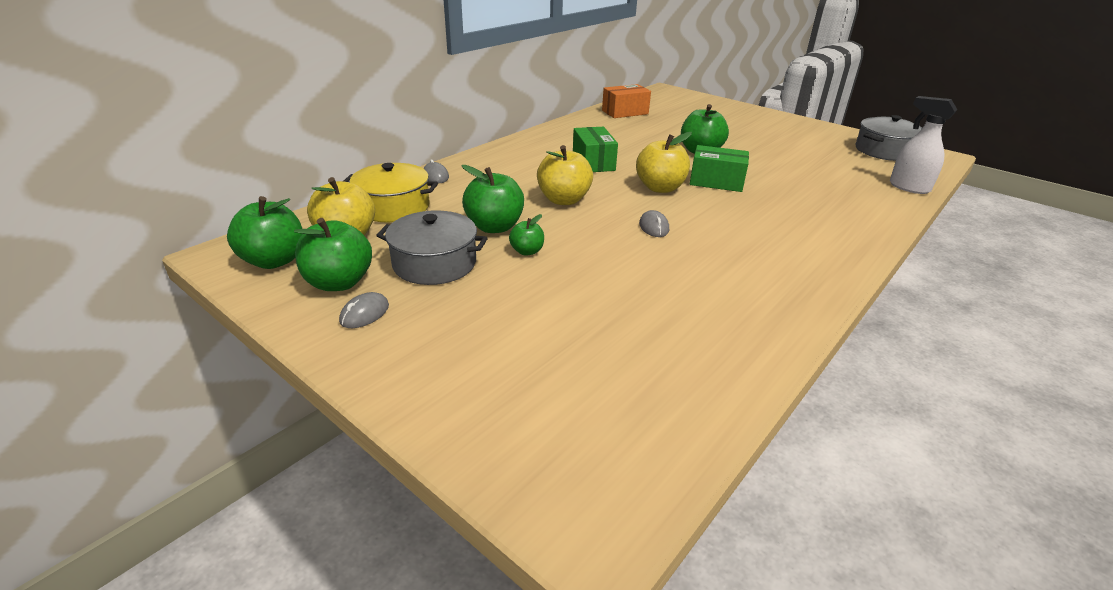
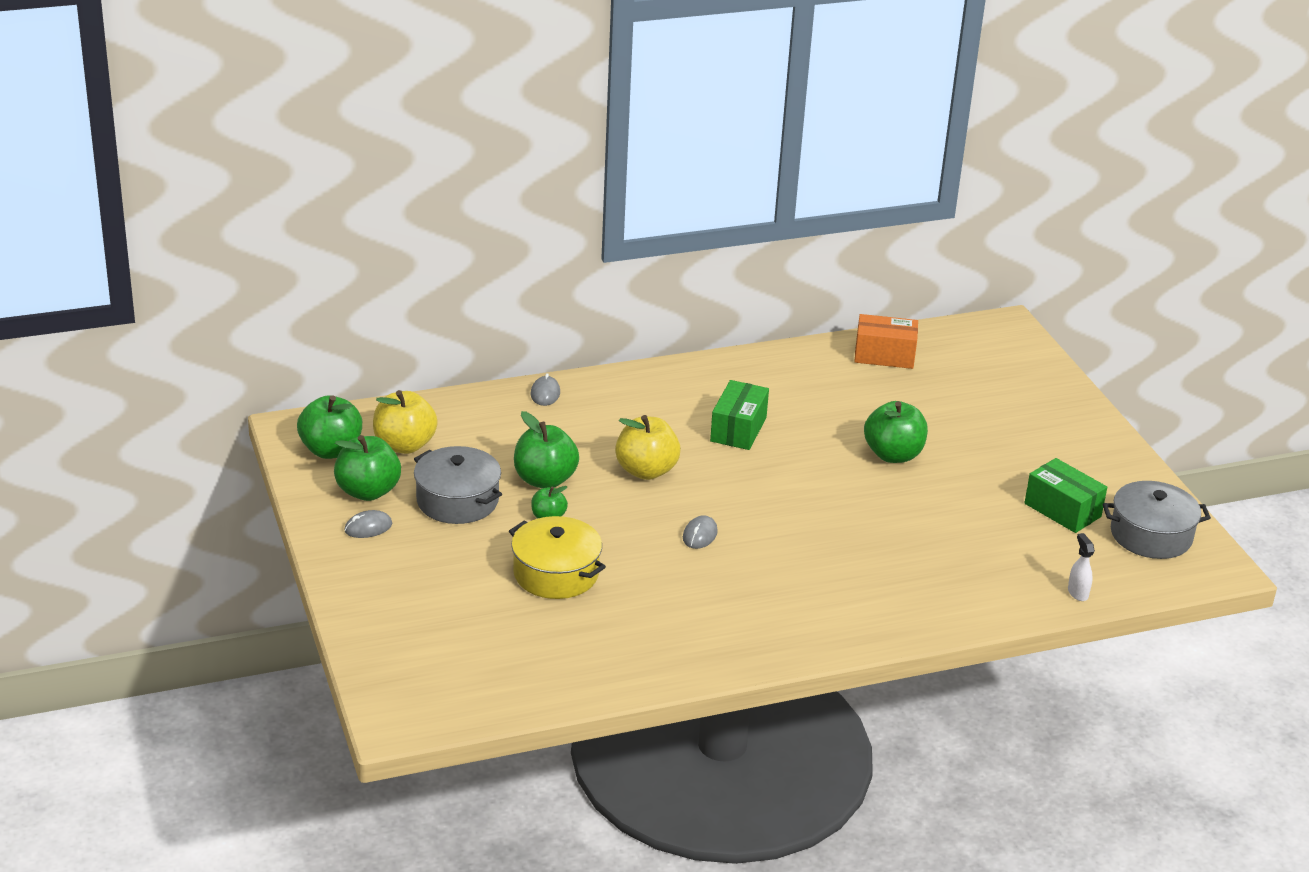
camera: 30 degrees right, 0 degrees up
yellow pot [343,163,438,222] -> yellow pot moved to [509,516,606,599]
yellow apple [636,132,692,193] -> none
green box [690,145,749,192] -> green box moved to [1025,458,1107,533]
white spray bottle [890,96,957,194] -> white spray bottle [1068,533,1095,601], size x0.55

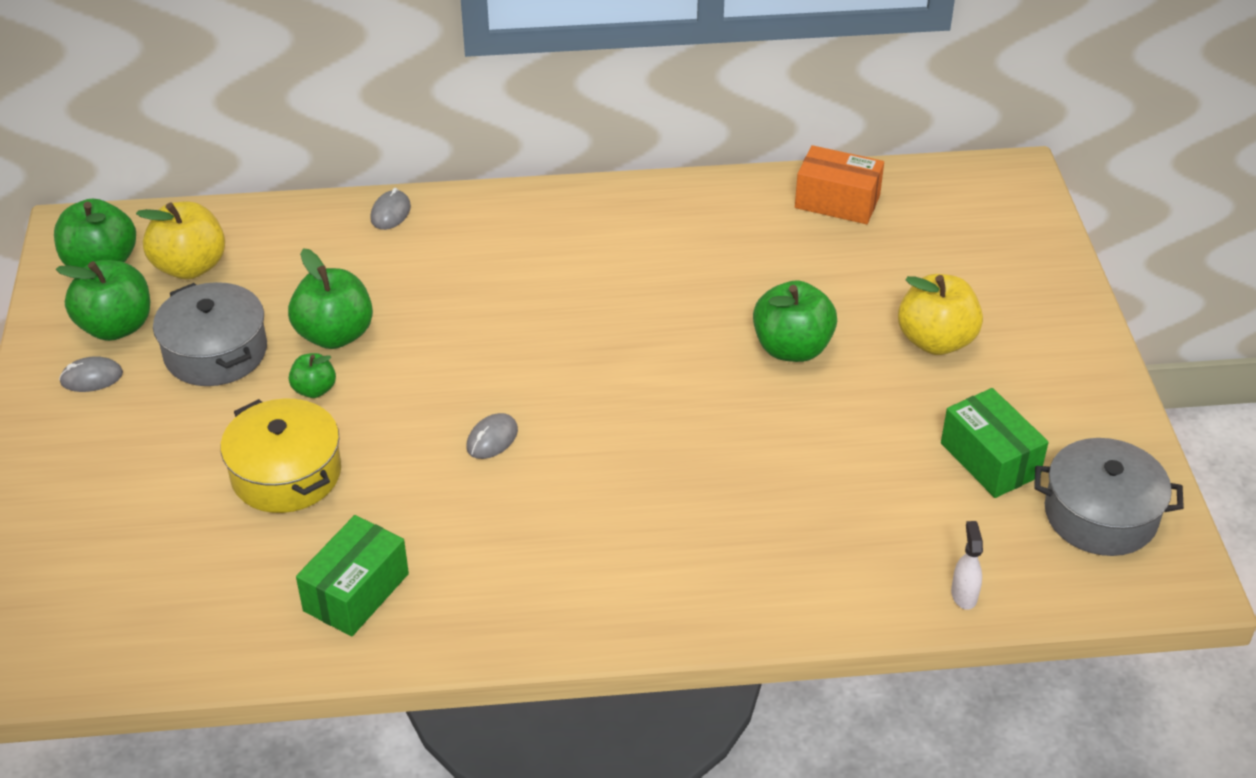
camera: 15 degrees right, 10 degrees up
yellow apple [615,415,681,480] -> yellow apple moved to [898,274,983,355]
green box [710,380,769,450] -> green box moved to [296,515,409,636]

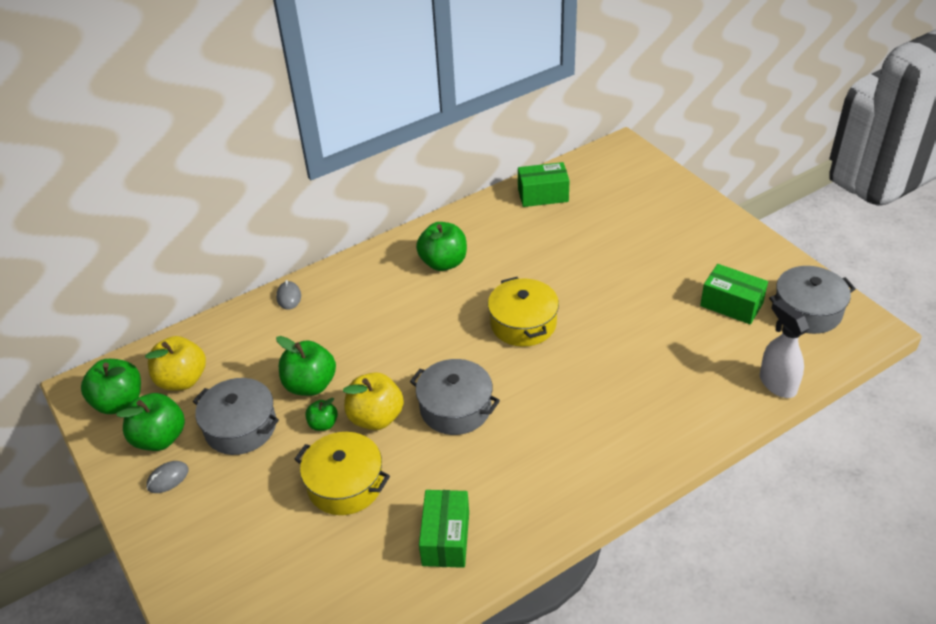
camera: 25 degrees left, 0 degrees up
grey mouse [466,413,518,459] -> grey pot [410,359,500,435]
green apple [753,280,837,362] -> green apple moved to [416,222,467,271]
orange box [795,145,884,224] -> green box [518,162,570,207]
yellow apple [898,274,983,355] -> yellow apple moved to [343,372,404,430]
white spray bottle [951,521,983,610] -> white spray bottle [760,299,809,398], size x1.82
none -> yellow pot [488,277,559,347]

